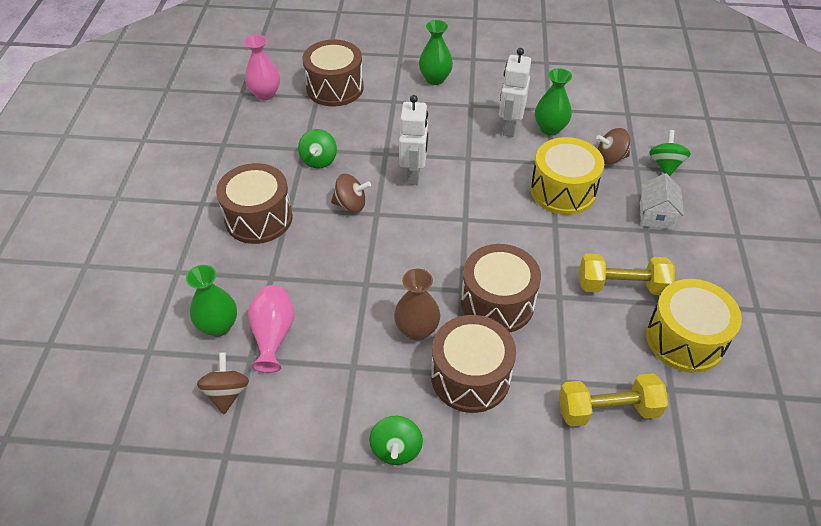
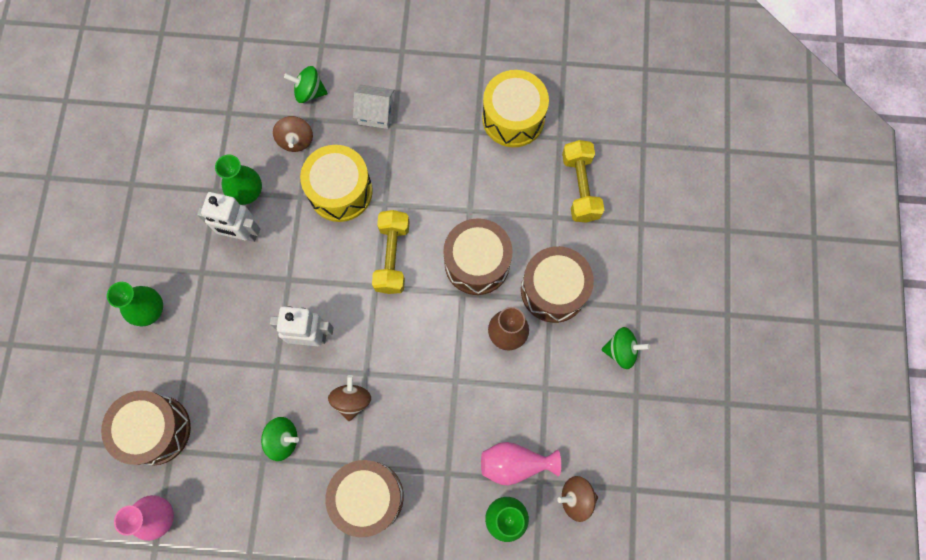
camera: 90 degrees left, 25 degrees up
yellow dumbbell [579,254,675,295] -> yellow dumbbell moved to [372,210,410,294]

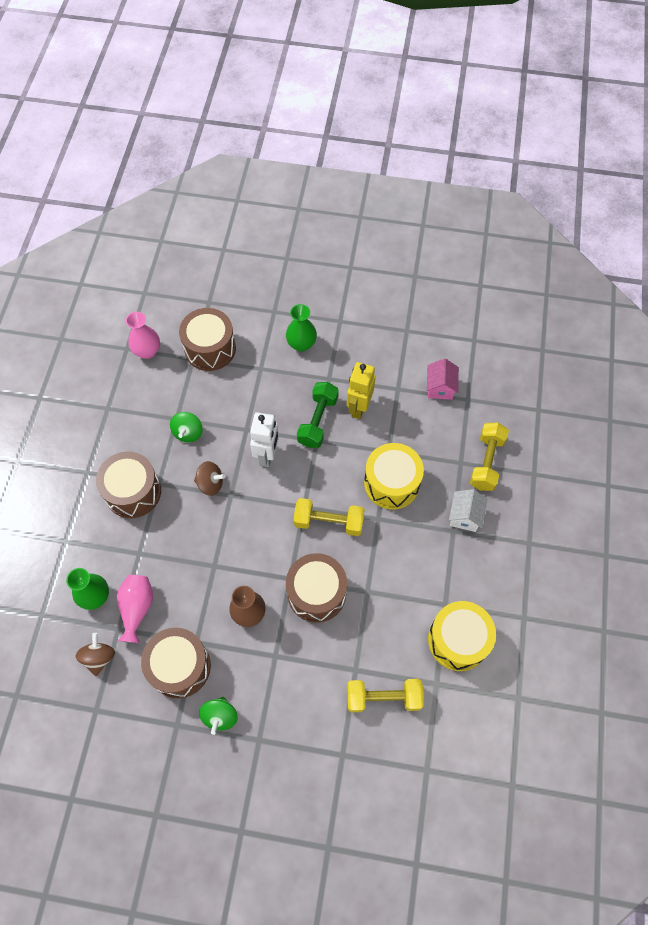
camera: 95 degrees right, 10 degrees down
white robot [197,192,260,242] -> yellow robot [347,362,376,419]
green vase [215,155,262,205] -> none
brown spinning top [273,116,313,152] -> none
green spinning top [284,66,328,103] -> yellow dumbbell [470,423,509,491]
brown drum [521,246,594,323] -> brown drum moved to [141,628,211,699]
none -> green dumbbell [297,382,339,448]
none -> pink house [427,358,459,400]

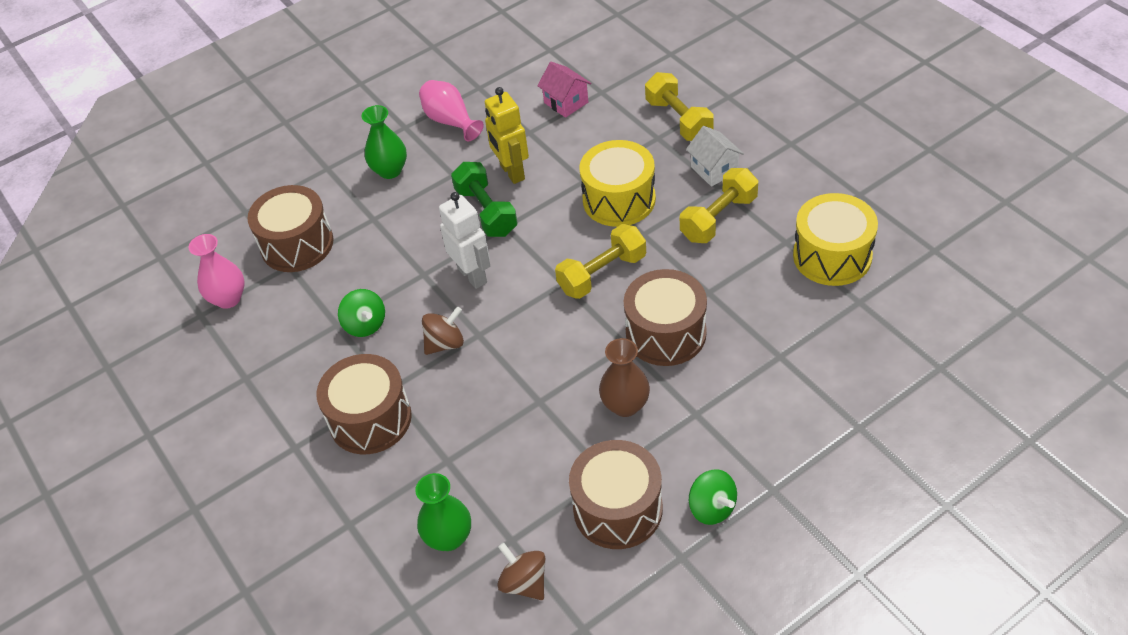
camera: 40 degrees left, 15 degrees down
pink vase [117,575,153,643] -> pink vase moved to [419,80,484,141]
yellow dumbbell [347,679,424,712] -> yellow dumbbell moved to [680,168,758,243]

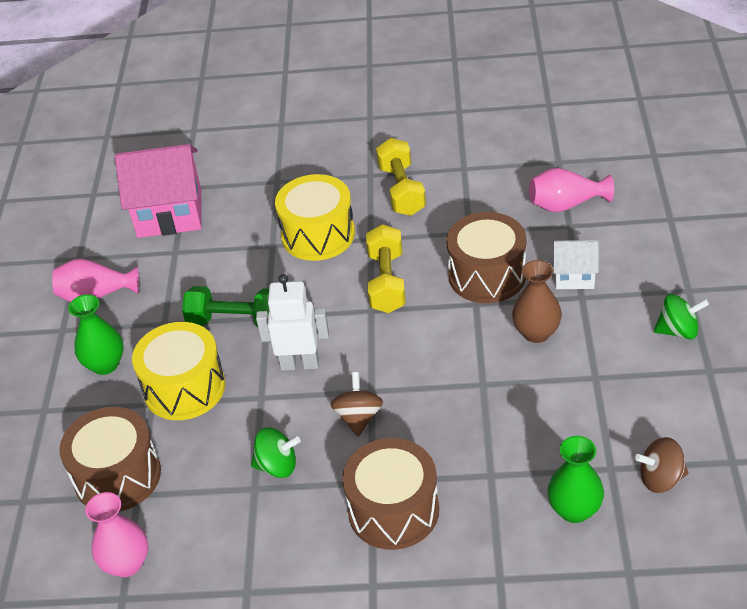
camera: 55 degrees left, 5 degrees down
yellow robot [485,87,529,184] -> none
pink house [537,62,591,118] -> pink house [115,144,202,238], size x1.85
brown drum [569,440,663,549] -> none
yellow dumbbell [645,72,714,141] -> none
white house [686,126,744,187] -> white house moved to [552,240,599,289]
yellow drum [793,193,878,286] -> yellow drum moved to [132,322,225,420]
none -> pink vase [529,168,614,212]

